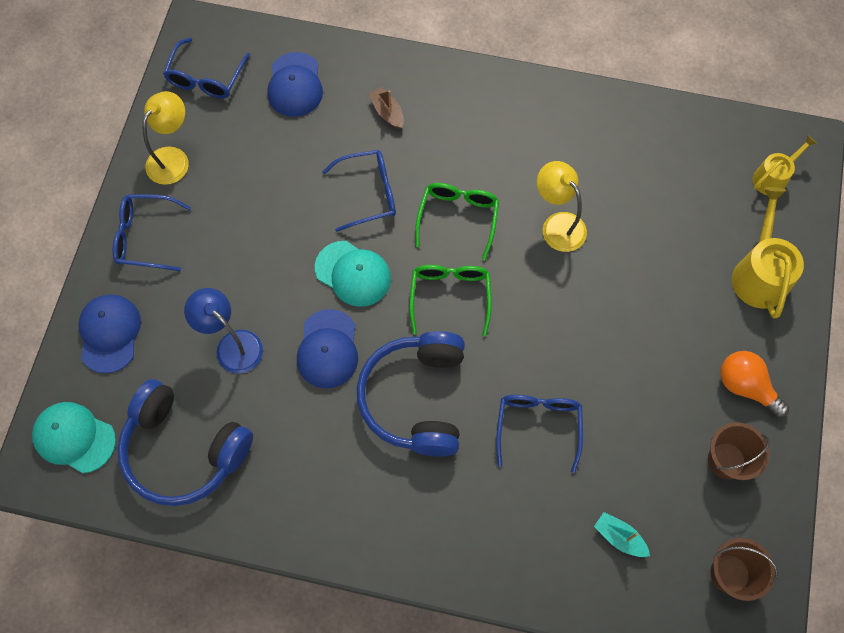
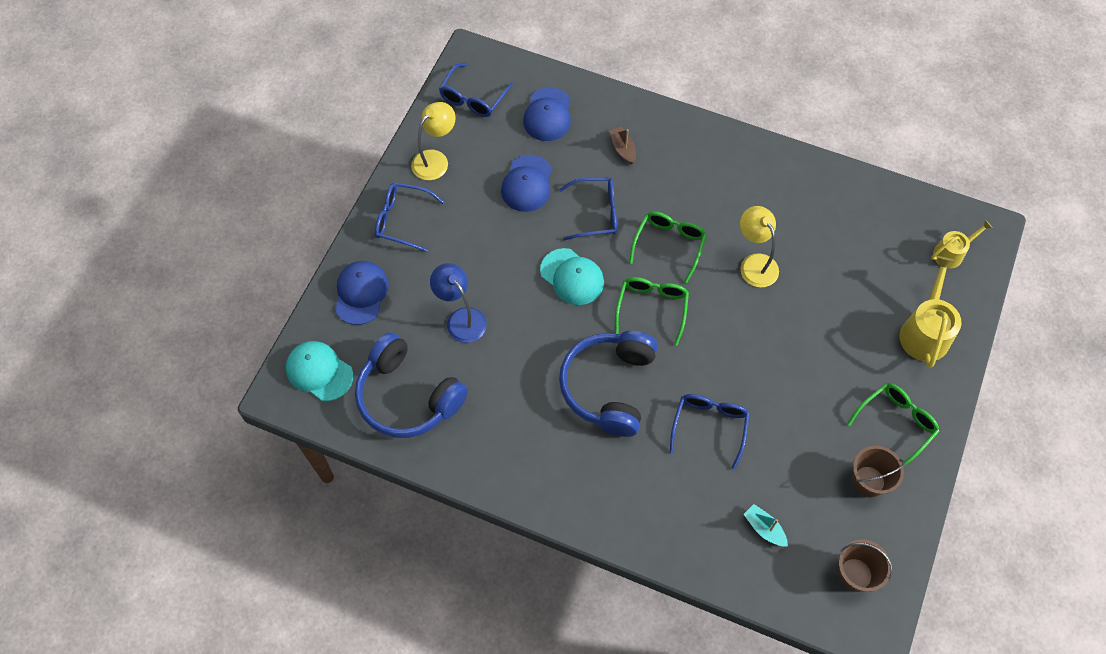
camera: 10 degrees right, 5 degrees down
blue cap [297,309,358,388] -> blue cap moved to [501,155,552,212]
orange light bulb [720,351,789,418] -> green glasses [847,383,940,466]

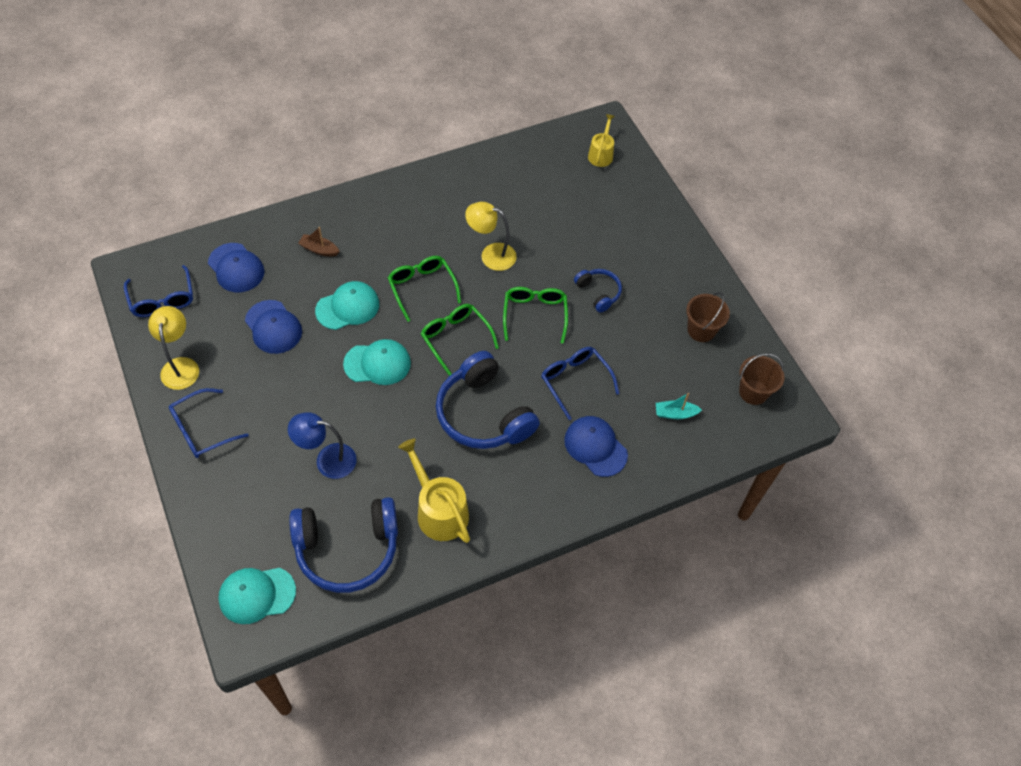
camera: 50 degrees left, 5 degrees down
blue cap [335,261,389,325] -> blue cap moved to [564,416,628,477]
blue glasses [559,177,617,241] -> turquoise cap [315,281,379,330]
green glasses [847,383,940,466] -> green glasses moved to [503,287,568,344]
yellow watering can [899,256,961,368] -> yellow watering can moved to [398,438,470,543]
none -> blue headphones [574,269,622,313]

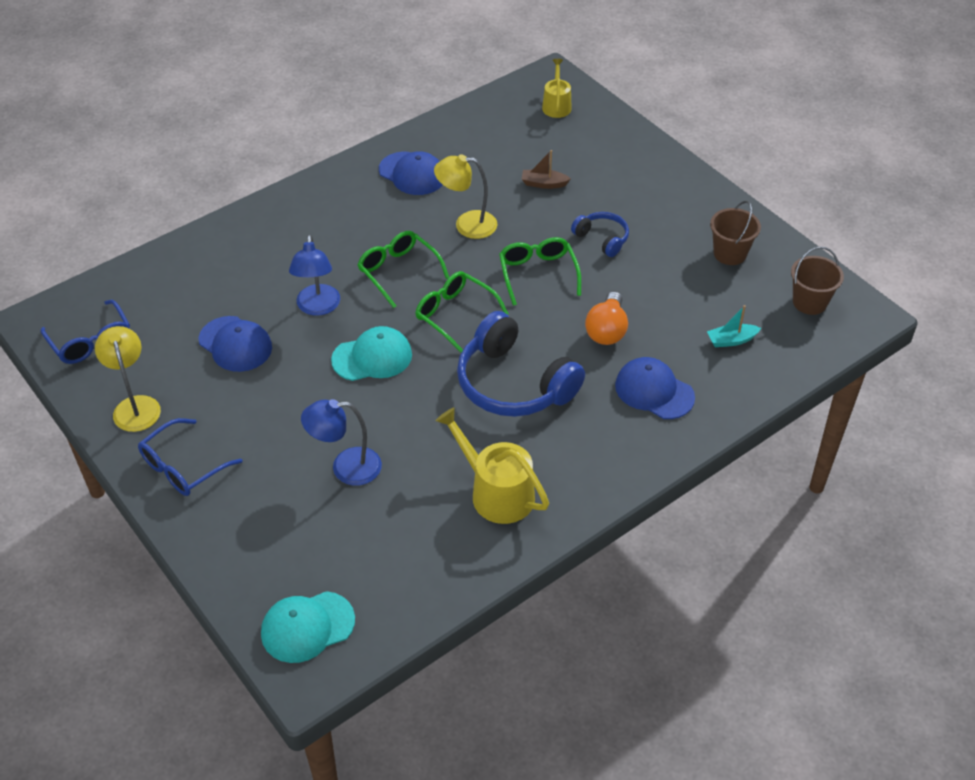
camera: 10 degrees left, 10 degrees down
blue cap [208,243,265,292] -> blue cap moved to [379,151,442,195]
blue headphones [289,497,398,593] -> none
brown boat [298,227,340,257] -> brown boat moved to [522,150,571,189]
turquoise cap [315,281,379,330] -> blue lamp [289,235,340,316]
blue glasses [541,347,620,420] -> orange light bulb [585,292,628,345]

